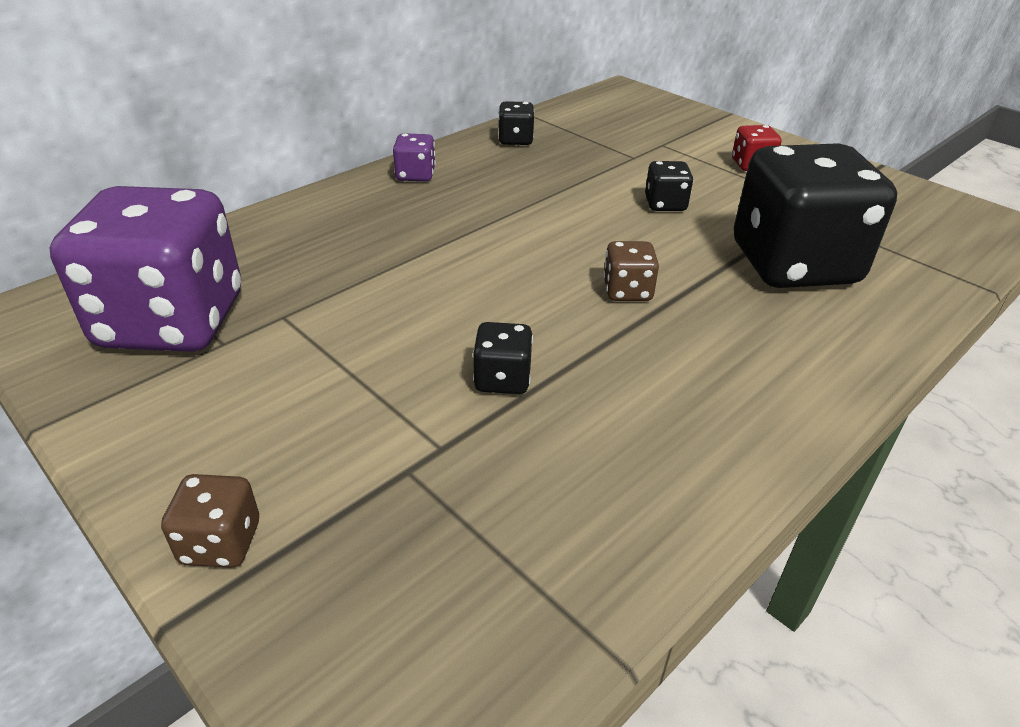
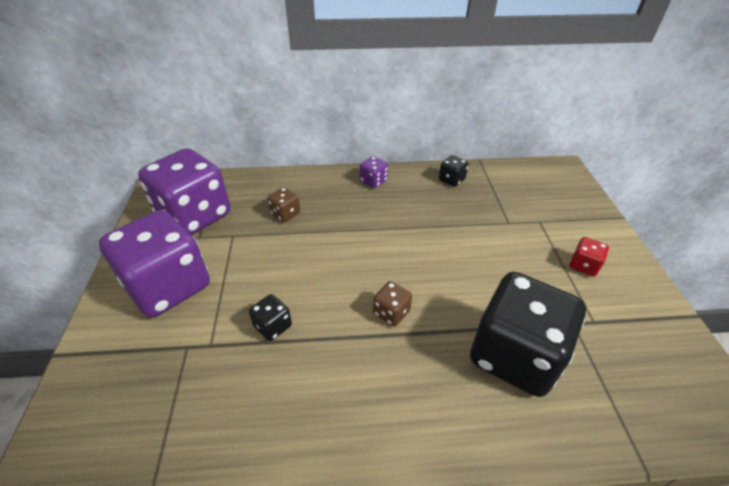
camera: 40 degrees right, 5 degrees up
brown dice [161,474,259,568] -> brown dice moved to [267,187,300,222]
black dice [645,161,693,211] -> none
none -> purple dice [99,210,210,317]

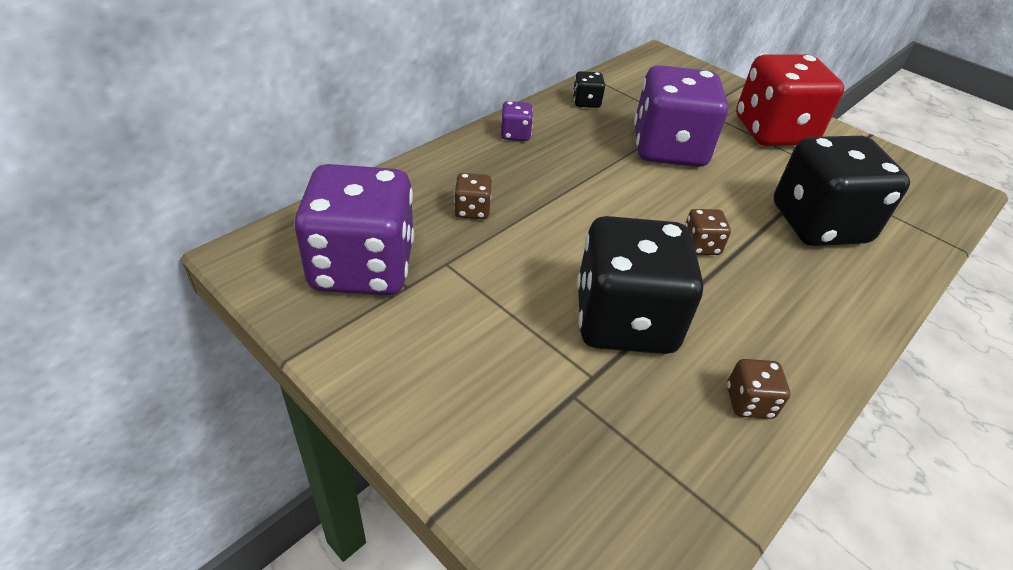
camera: 45 degrees left, 0 degrees up
purple dice [99,210,210,317] -> purple dice moved to [634,65,728,167]
black dice [249,294,292,341] -> black dice [577,216,703,354], size x2.45
red dice [570,237,609,277] -> red dice [736,54,844,146], size x2.45
none -> brown dice [727,359,790,419]

